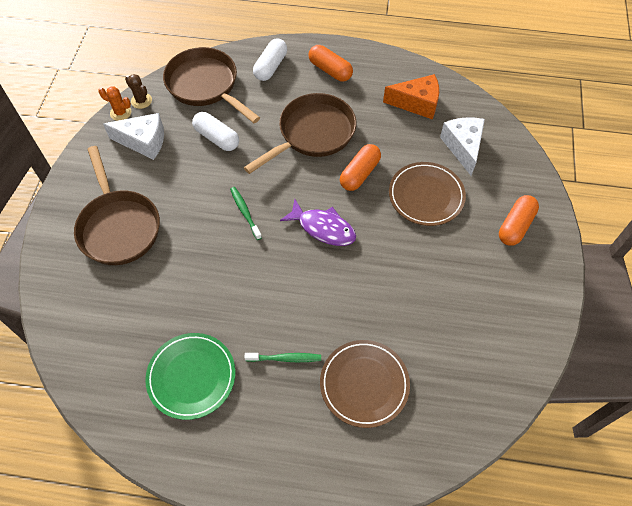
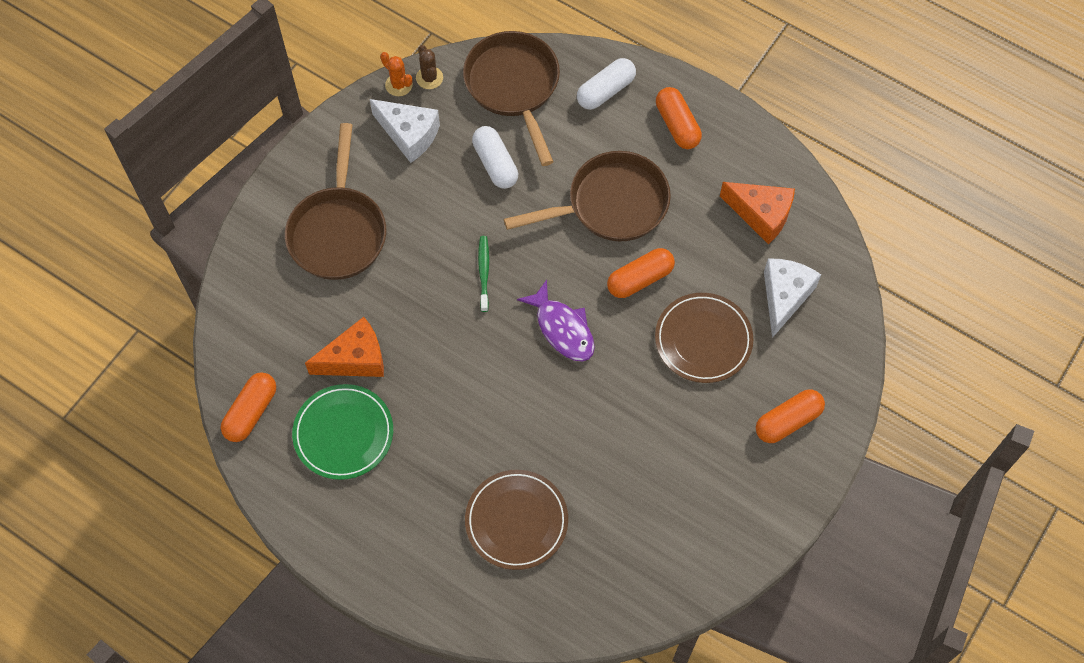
camera: 25 degrees right, 5 degrees up
green toothbrush [244,353,321,362] -> none
none -> orange capsule [221,372,276,442]
none -> orange cheese [305,317,384,377]

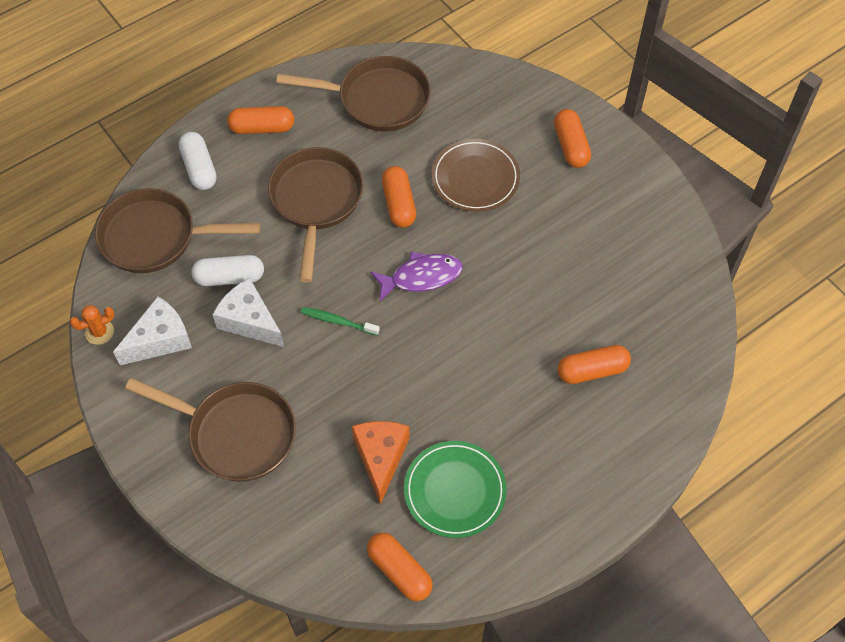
camera: 70 degrees left, 5 degrees down
brown cactus [416,45,443,89] -> none
brown plate [465,470,568,570] -> orange capsule [557,345,631,384]
orange cheese [720,182,795,244] -> brown pan [276,56,431,131]
white cheese [764,259,821,338] -> white cheese moved to [212,278,284,347]

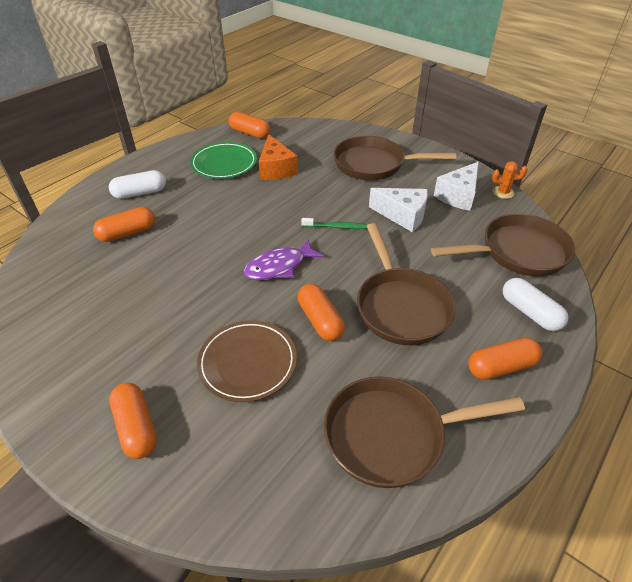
camera: 165 degrees right, 15 degrees down
orange cactus [70,305,115,345] -> orange cactus turned 45 degrees clockwise [492,161,527,199]
white capsule [191,255,264,286] -> white capsule moved to [109,170,166,199]

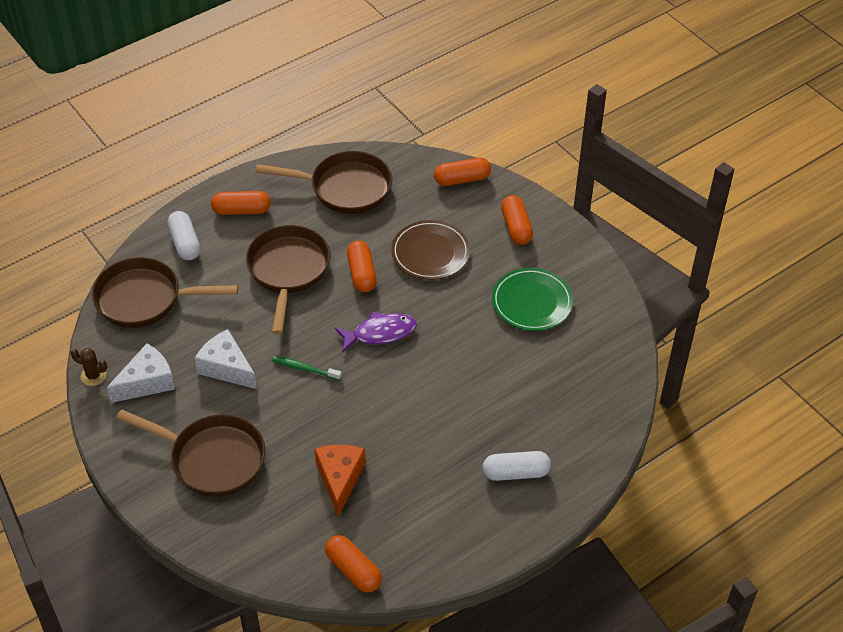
camera: 165 degrees left, 5 degrees up
orange capsule [93,207,155,242] -> orange capsule moved to [434,158,491,186]
green plate [190,142,257,179] -> green plate moved to [492,268,573,331]
orange cactus [492,161,527,199] -> brown cactus [70,348,107,386]

